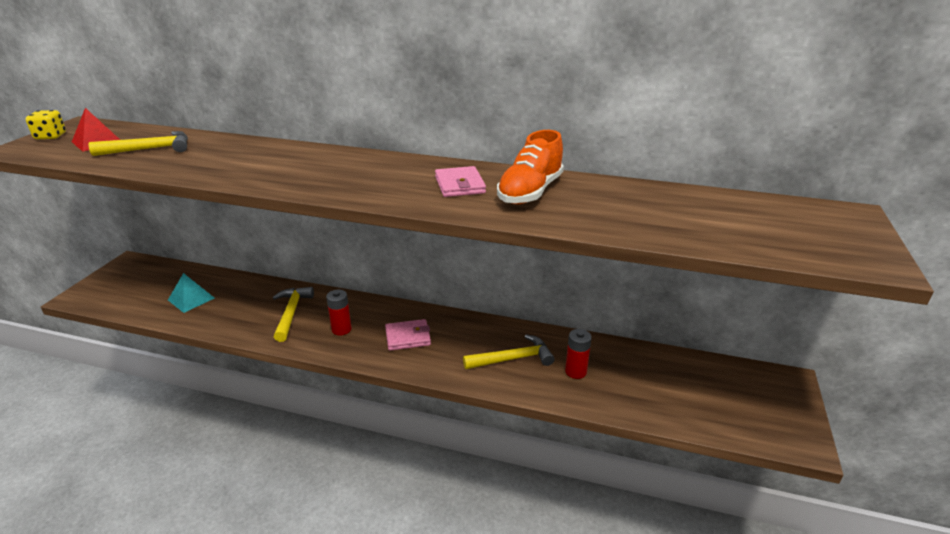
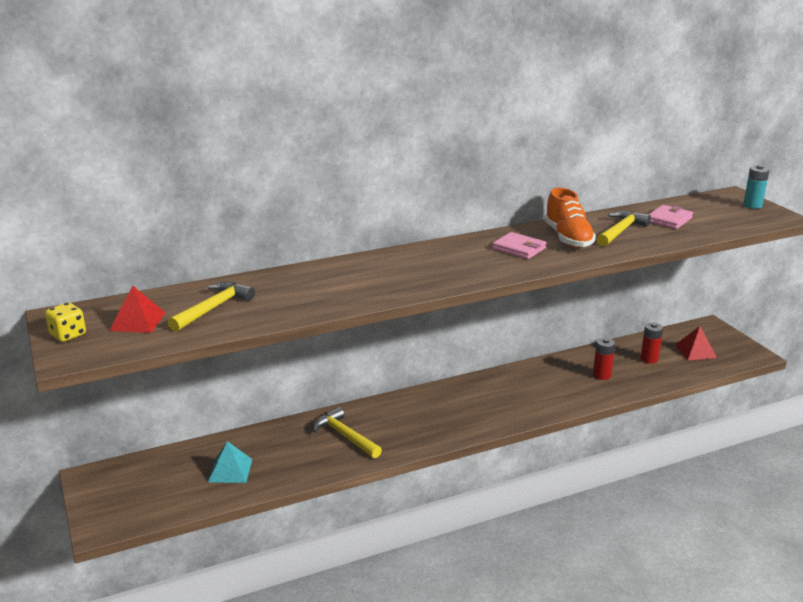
camera: 40 degrees left, 5 degrees down
red battery [326,289,352,335] -> red battery moved to [641,323,663,364]
pink wallet [385,319,431,351] -> pink wallet moved to [649,205,693,229]
yellow hammer [463,334,555,369] -> yellow hammer moved to [597,211,651,247]
none -> red pyramid [675,326,717,360]
none -> turquoise battery [743,165,769,209]

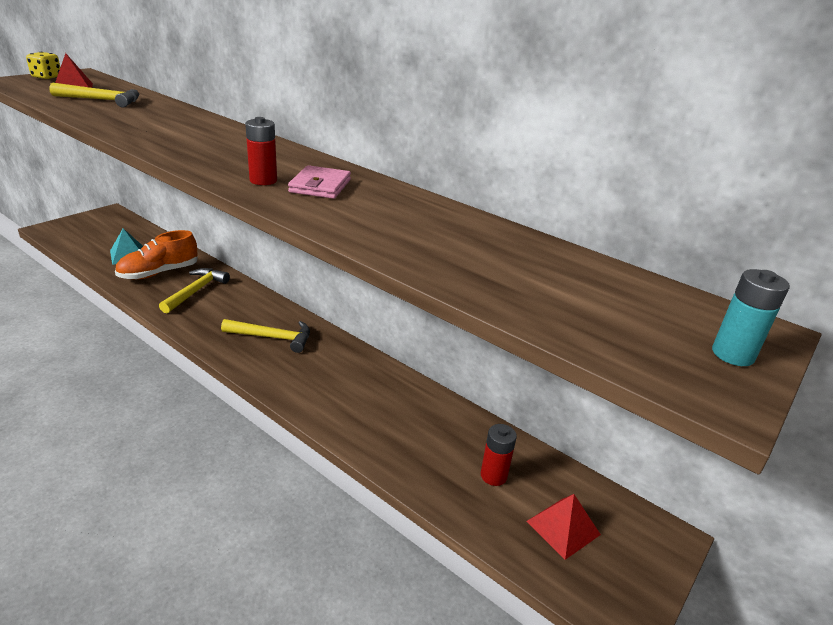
camera: 60 degrees right, 5 degrees up
orange shoe [544,188,596,248] -> orange shoe moved to [115,230,198,280]
red battery [593,338,615,380] -> red battery moved to [245,117,277,185]
yellow hammer [597,211,651,247] -> yellow hammer moved to [221,319,310,353]
pink wallet [649,205,693,229] -> none

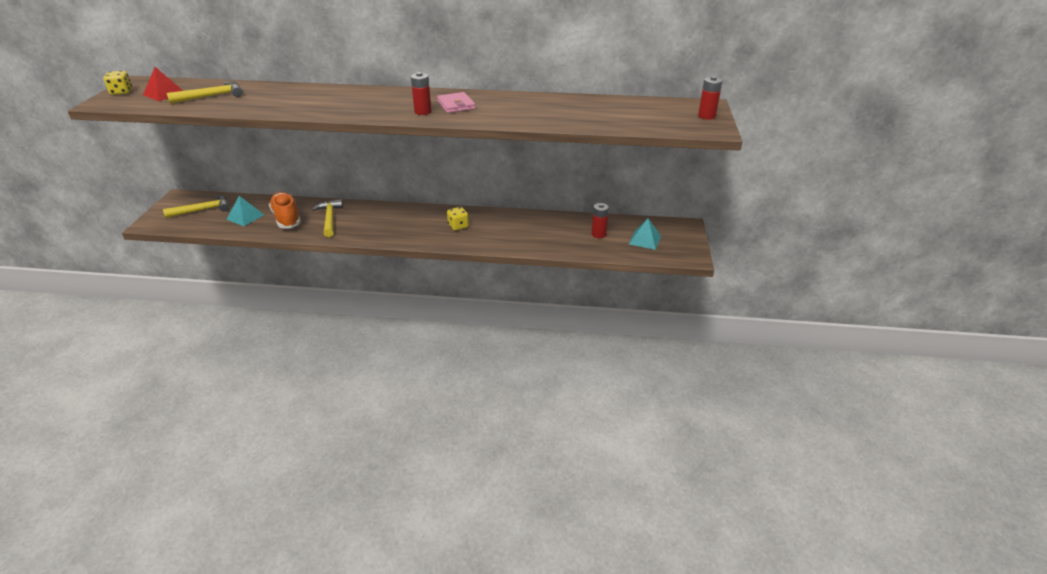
camera: 30 degrees left, 5 degrees up
orange shoe [115,230,198,280] -> orange shoe turned 135 degrees clockwise [269,192,301,228]
yellow hammer [221,319,310,353] -> yellow hammer moved to [163,195,229,218]
red pyramid [526,494,601,560] -> turquoise pyramid [629,218,661,250]
turquoise battery [712,269,790,366] -> red battery [698,76,722,120]
none -> yellow dice [447,207,469,231]

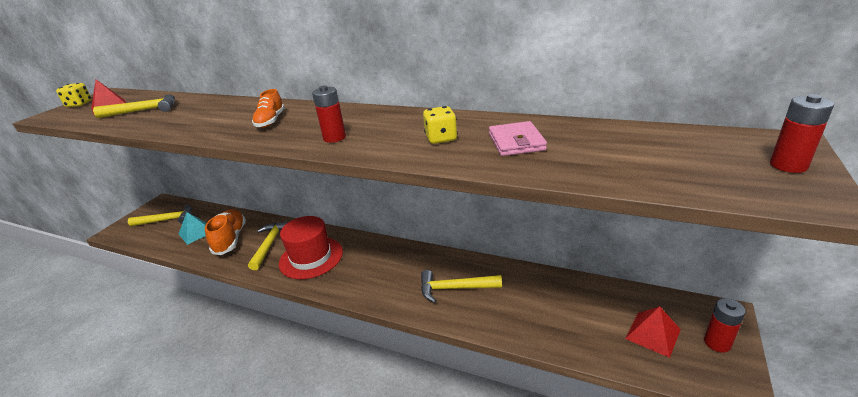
camera: 20 degrees right, 5 degrees down
pink wallet [437,92,475,113] -> pink wallet moved to [489,121,547,156]
yellow dice [447,207,469,231] -> yellow dice moved to [423,106,457,144]
red battery [591,203,609,238] -> red battery moved to [704,298,745,353]
turquoise pyramid [629,218,661,250] -> red pyramid [625,306,681,358]
none -> orange shoe [252,89,285,128]
none -> red hat [279,216,343,279]
none -> yellow hammer [421,270,502,303]

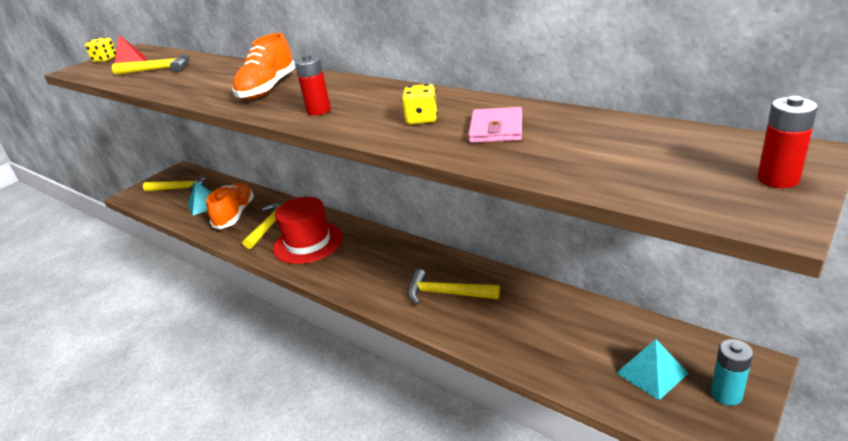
camera: 15 degrees right, 0 degrees up
orange shoe [252,89,285,128] -> orange shoe [232,33,296,99], size x1.62
red pyramid [625,306,681,358] -> turquoise pyramid [616,339,688,400]
red battery [704,298,745,353] -> turquoise battery [711,339,753,406]

